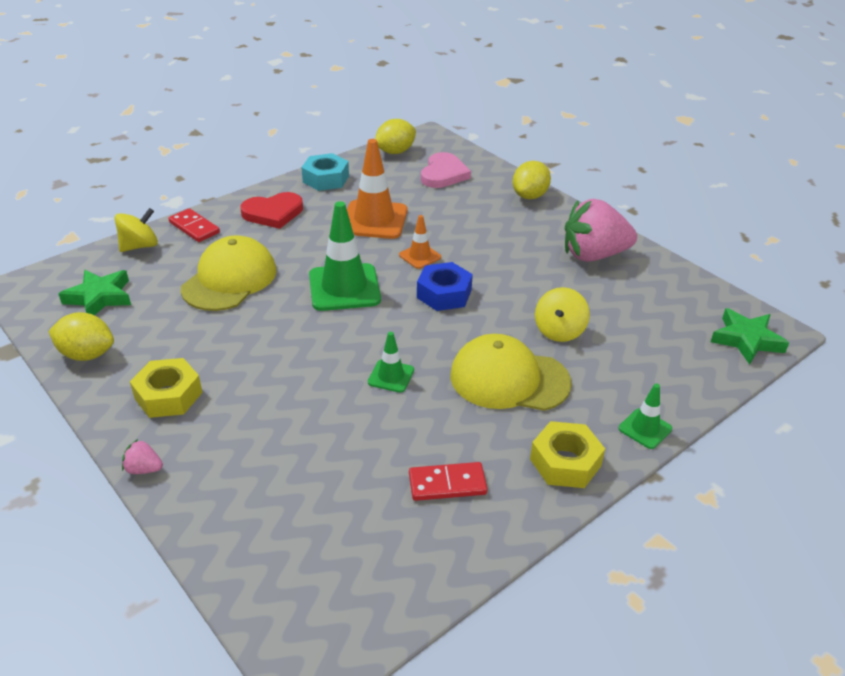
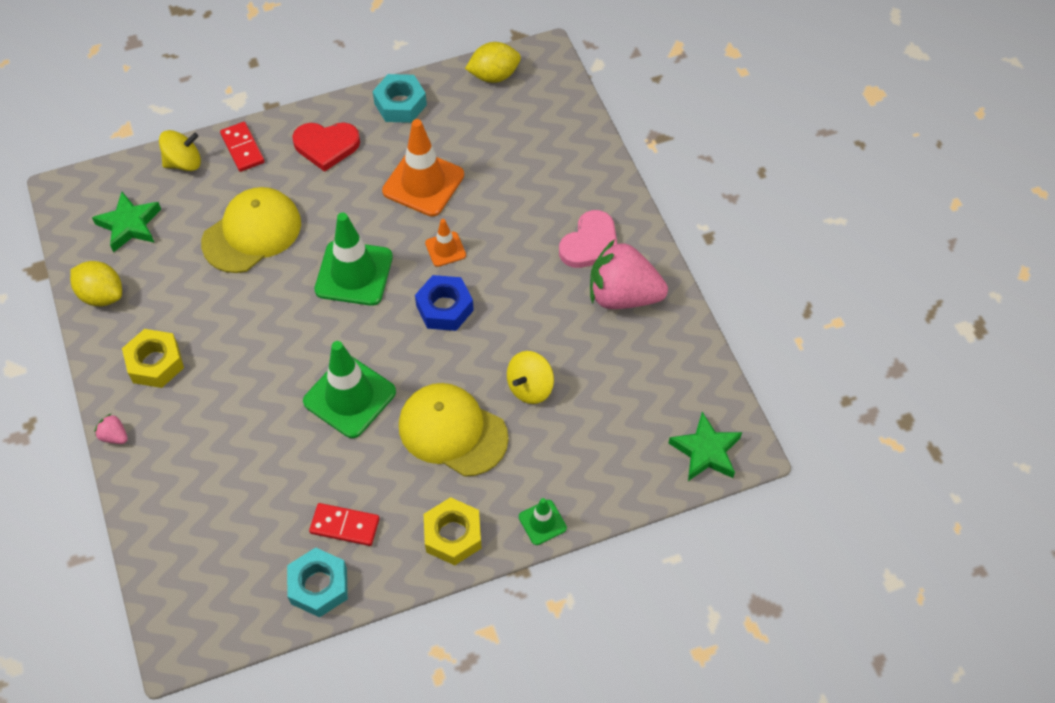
camera: 20 degrees right, 20 degrees up
green traffic cone [368,332,414,393] -> green traffic cone [303,341,396,438], size x1.96
pink heart [421,152,471,188] -> pink heart moved to [559,210,617,268]
yellow lemon [513,161,551,199] -> none
none -> turquoise nut [287,547,348,617]

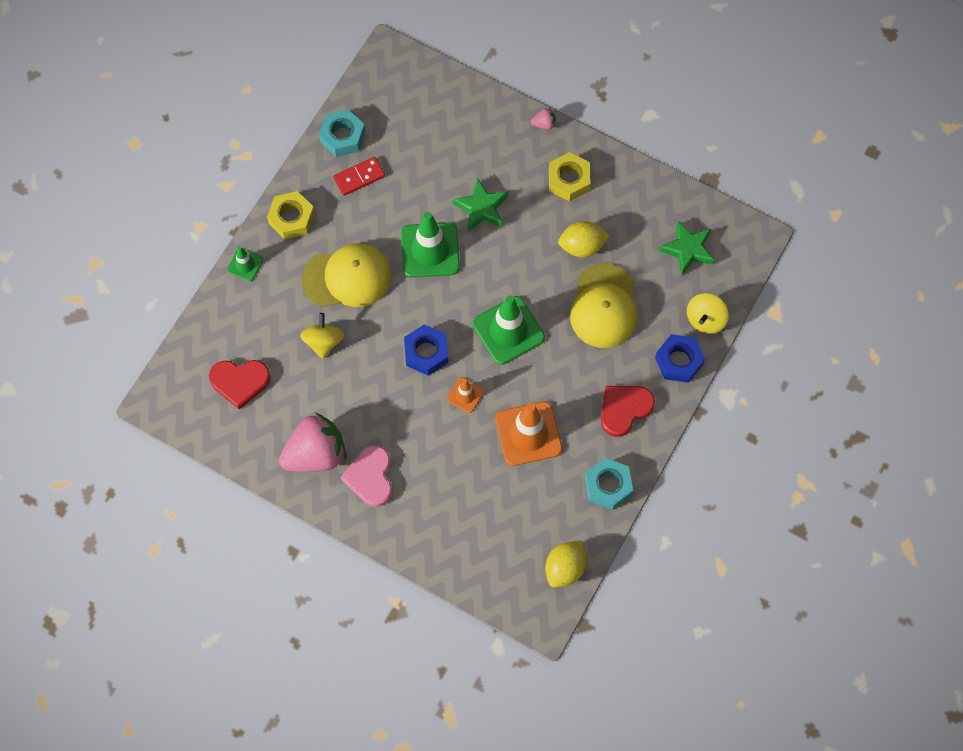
camera: 140 degrees right, 10 degrees up
yellow lemon [70,261,122,306] -> yellow lemon moved to [558,221,610,257]
red domino [220,122,265,172] -> blue nut [655,334,705,383]
green star [668,412,742,481] -> green star moved to [453,178,508,232]
none -> red heart [209,360,271,410]

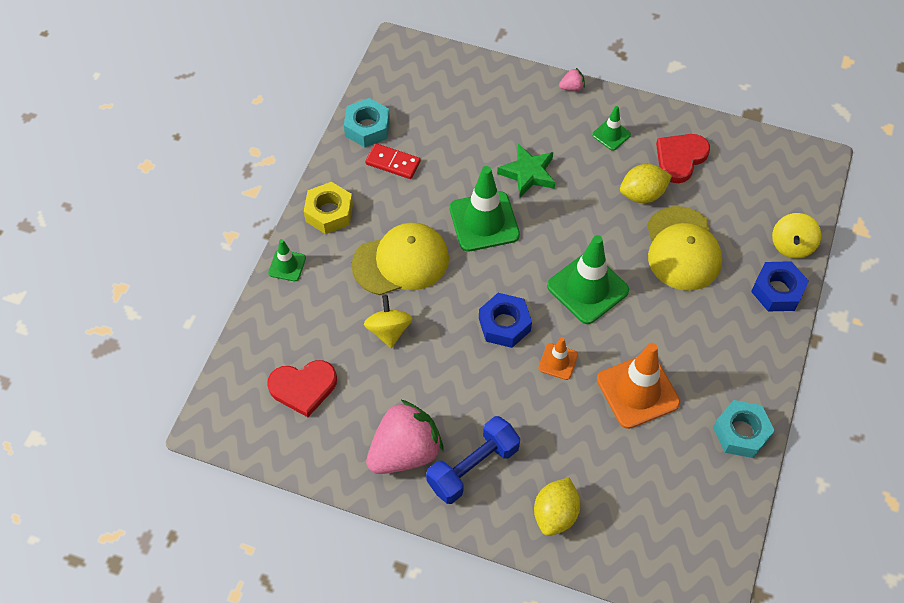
camera: 10 degrees left, 10 degrees down
red domino [333,157,385,196] -> red domino turned 60 degrees clockwise [365,143,421,179]
pink heart [341,445,392,507] -> blue dumbbell [426,416,520,504]
yellow lemon [545,541,586,588] -> yellow lemon moved to [534,478,580,536]
yellow nut [549,152,590,202] -> green traffic cone [592,106,631,151]
red heart [601,386,655,437] -> red heart moved to [656,134,710,183]
green star [659,221,715,276] -> none

